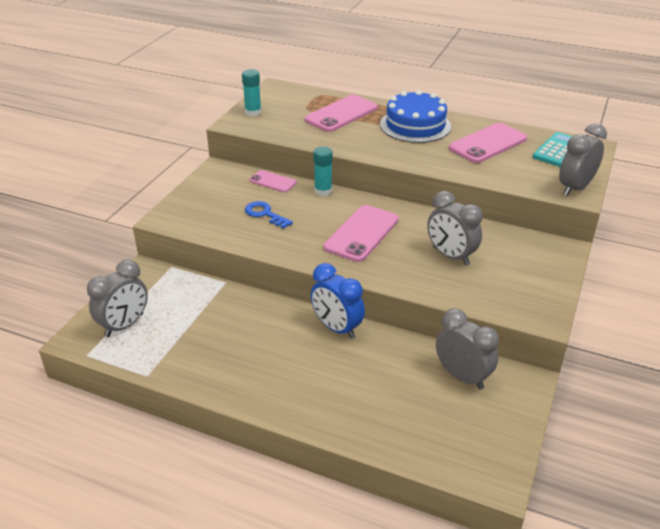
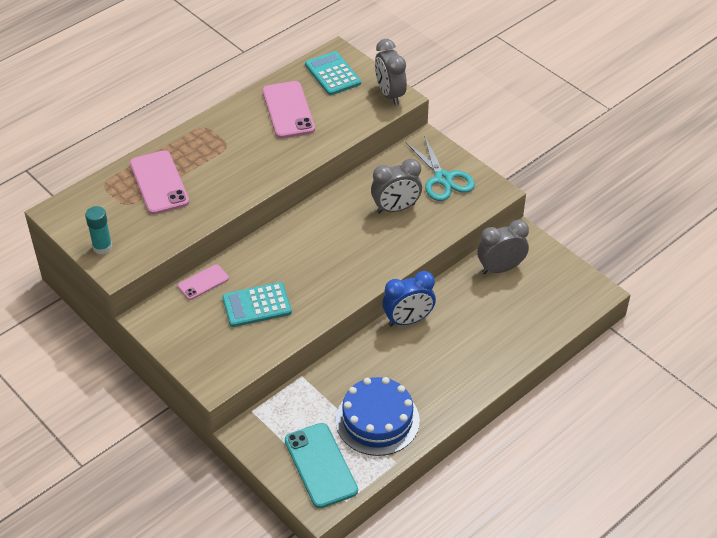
camera: 65 degrees left, 10 degrees up
grey clock [87,260,148,337] -> turquoise phone [285,423,358,508]
blue key [245,201,293,229] -> turquoise calculator [222,282,292,327]
turquoise glue stick [314,146,333,196] -> none
pink phone [324,205,399,262] -> none
blue cake [380,90,451,143] -> blue cake moved to [336,377,420,456]
none -> turquoise scissors [406,135,475,201]

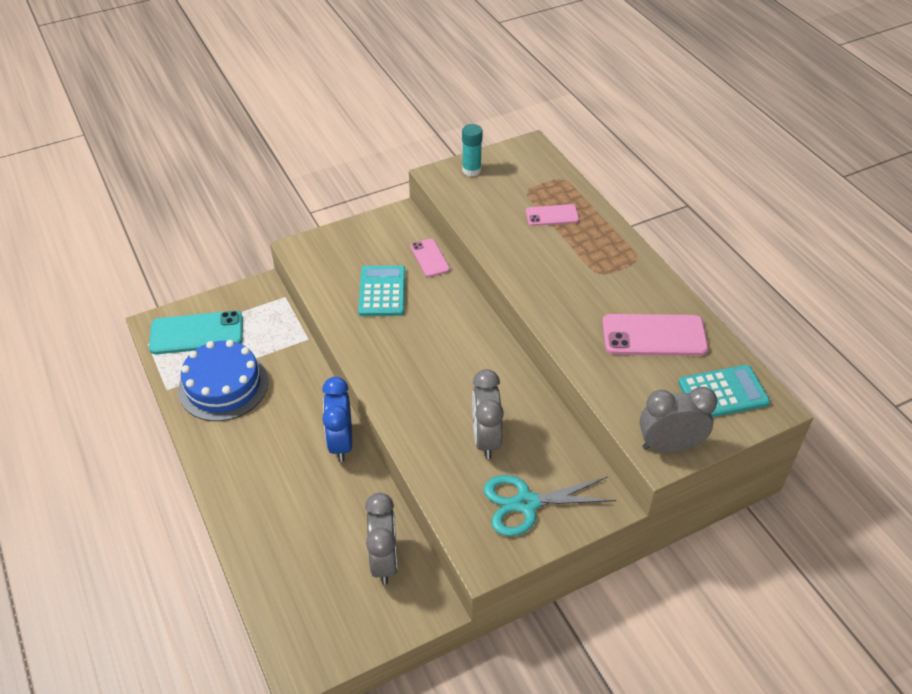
camera: 105 degrees right, 0 degrees up
pink phone [130,150,189,215] -> pink phone [526,204,579,226], size x0.57

